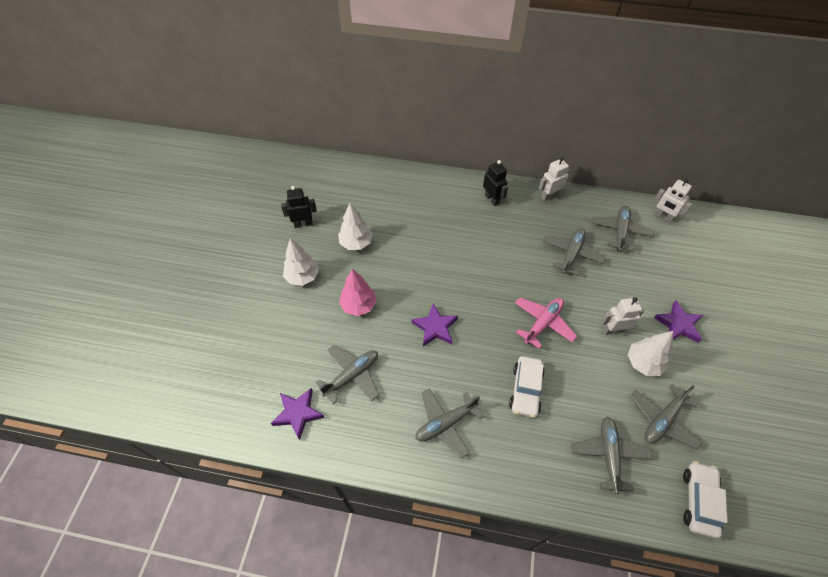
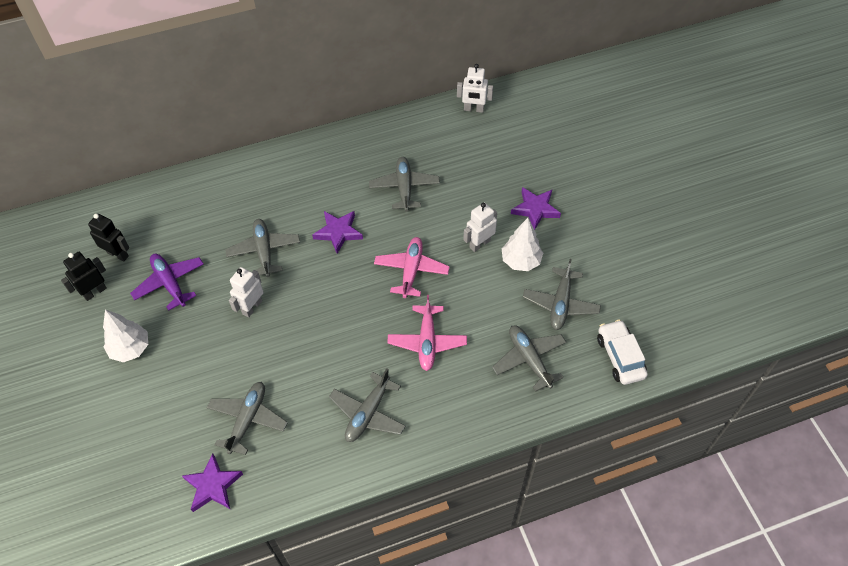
camera: 30 degrees left, 0 degrees up
white tree [338,203,373,250] -> purple plane [130,254,204,311]
pink tree [339,269,377,316] -> none
purple star [411,304,458,346] -> purple star moved to [312,211,363,254]
black robot [483,160,508,206] -> black robot moved to [88,214,129,262]
white car [509,356,545,418] -> pink plane [387,295,467,371]
white robot [539,157,569,201] -> white robot moved to [229,267,264,318]
grey plane [591,206,654,251] -> grey plane moved to [225,219,300,277]

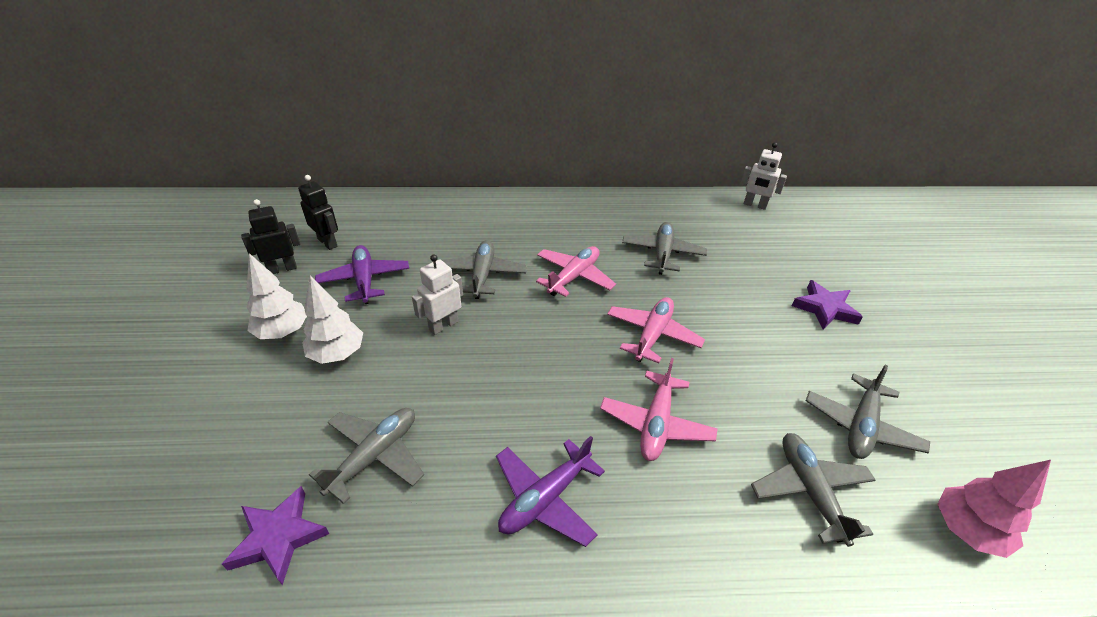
camera: 15 degrees right, 15 degrees down
purple star [312,211,363,254] -> pink plane [536,246,616,297]
grey plane [329,368,406,442] -> purple plane [496,436,605,547]
white robot [463,202,497,252] -> none
white tree [502,218,543,271] -> white tree moved to [302,275,363,364]
white car [597,319,648,385] -> pink tree [937,460,1051,558]

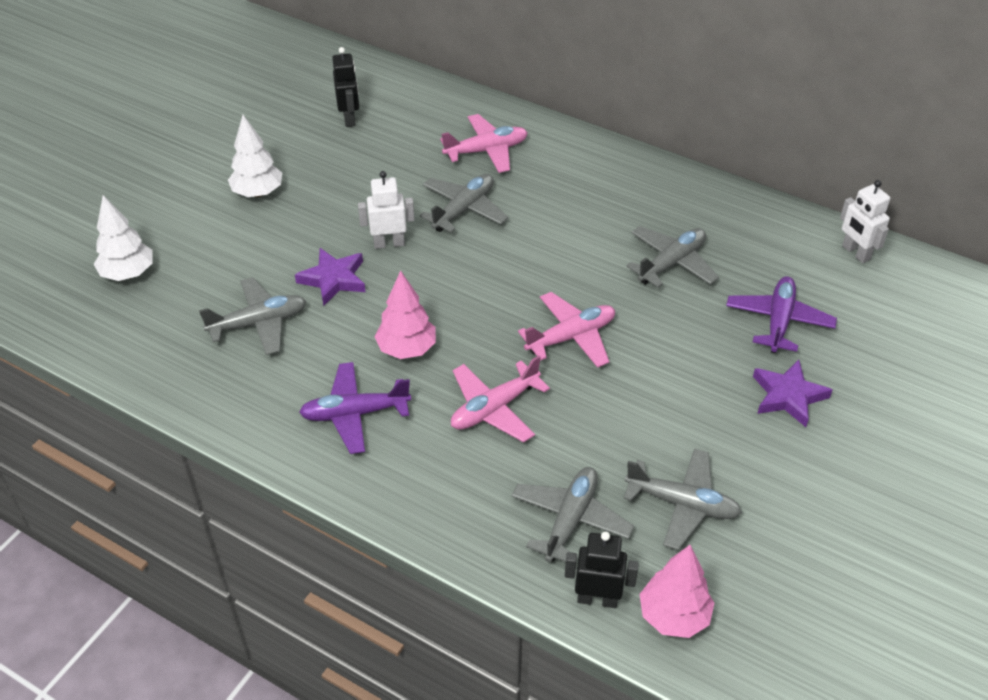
camera: 35 degrees right, 5 degrees up
purple star [222,486,329,585] -> purple star moved to [295,248,366,306]
black robot [241,199,300,274] -> black robot moved to [565,532,639,608]
white tree [302,275,363,364] -> white tree moved to [94,195,153,281]
purple plane [315,245,409,304] -> purple plane moved to [726,276,837,353]
pink plane [536,246,616,297] -> pink plane moved to [440,114,528,173]
grey plane [806,365,930,459] -> grey plane turned 135 degrees counterclockwise [623,448,742,550]
none -> pink tree [375,271,436,359]

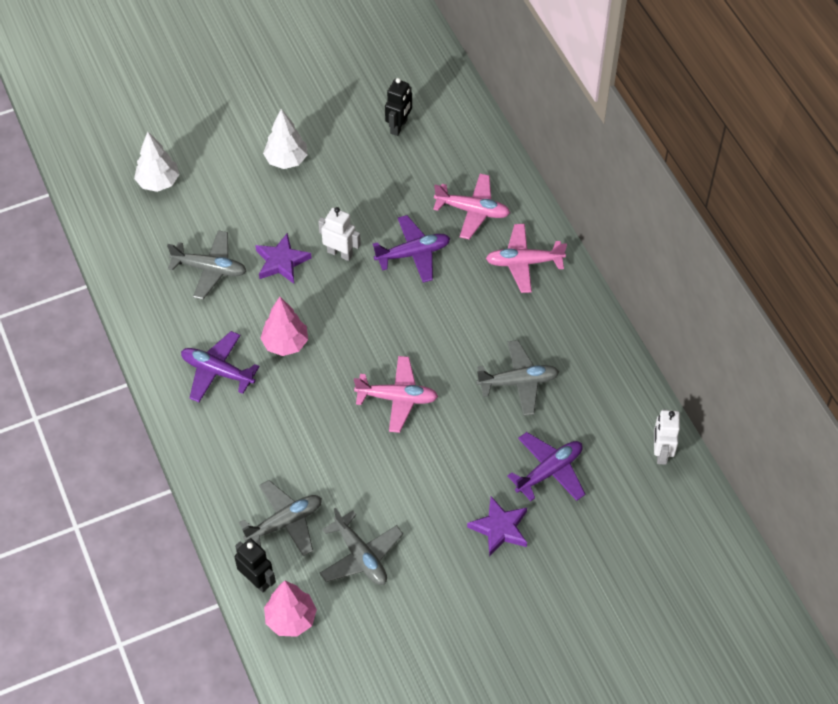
camera: 35 degrees right, 10 degrees up
grey plane [420,174,508,233] -> purple plane [373,215,450,283]
pink plane [451,355,550,442] -> pink plane moved to [486,224,567,293]

